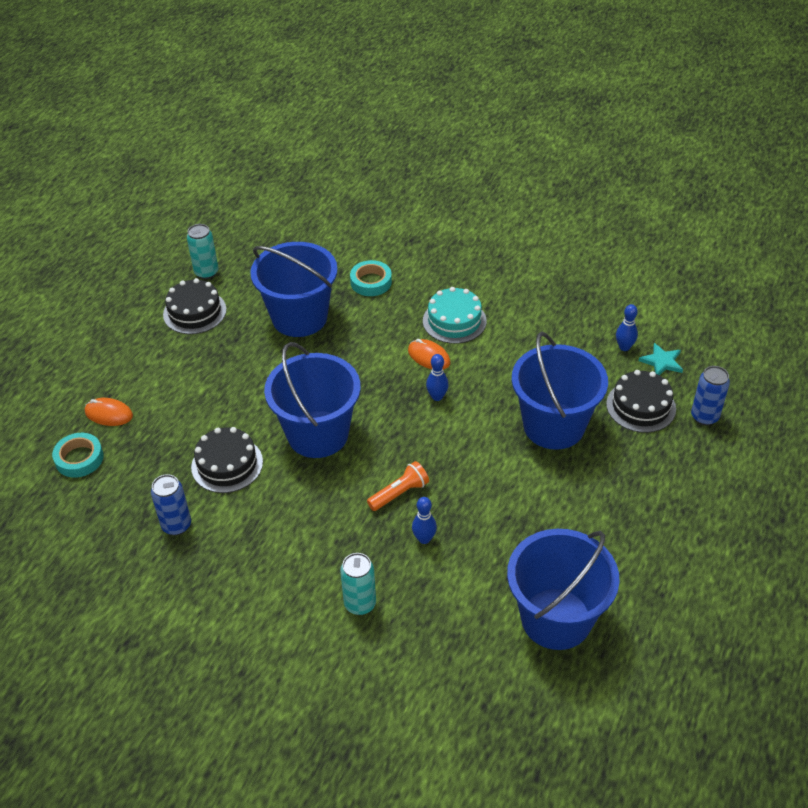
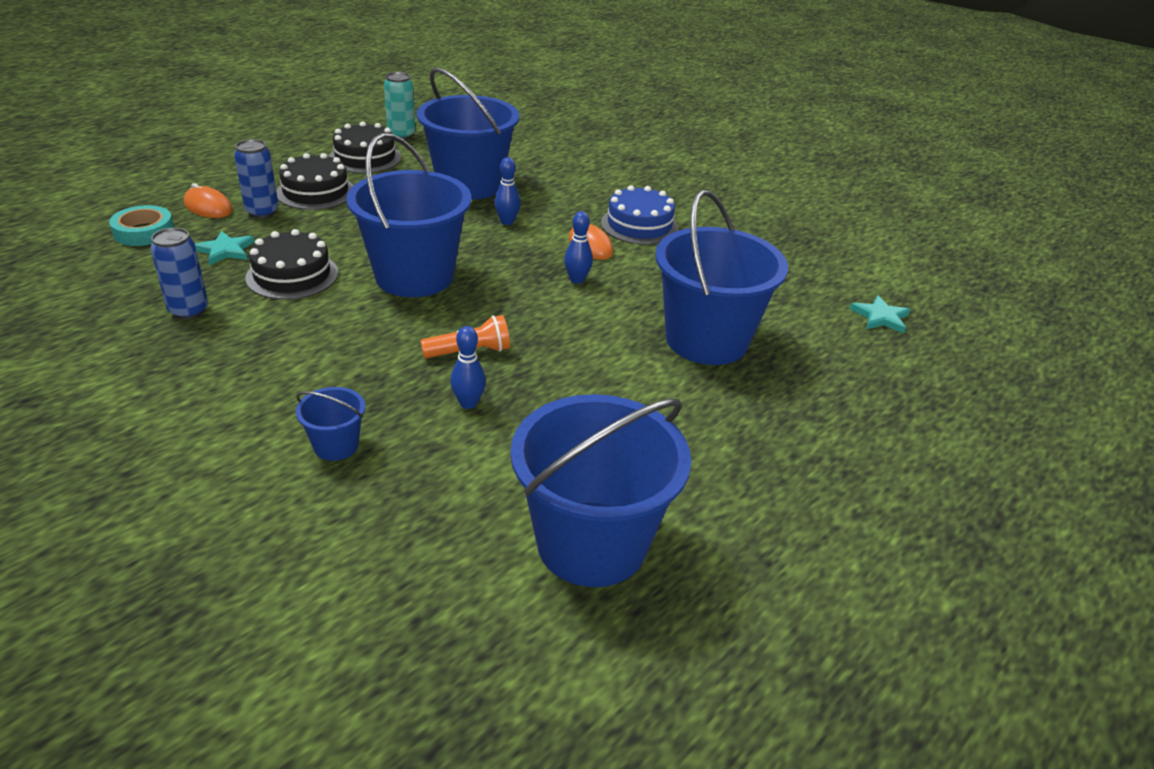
camera: 15 degrees right, 10 degrees down
turquoise can [340,553,376,615] -> blue bucket [296,387,365,461]
turquoise tape [350,260,392,296] -> none
turquoise cake [423,287,487,344] -> blue cake [601,185,679,245]
black cake [606,370,676,433] -> black cake moved to [276,153,354,210]
blue bowling pin [616,304,638,351] -> blue bowling pin moved to [494,157,521,225]
blue can [691,366,730,425] -> blue can moved to [234,139,279,218]
none -> turquoise star [195,231,254,265]

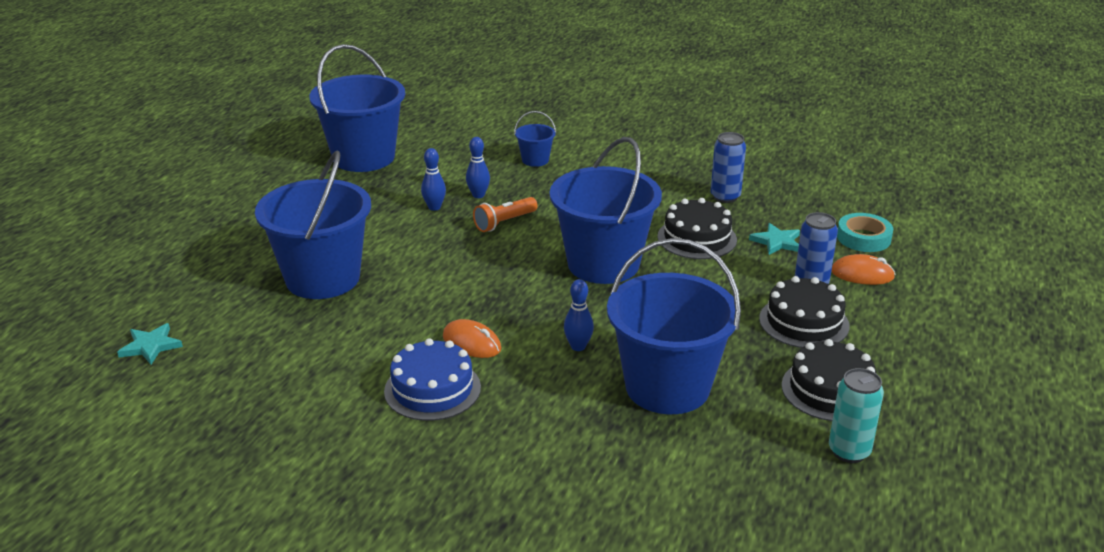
camera: 160 degrees right, 5 degrees down
blue bowling pin [564,211,593,284] -> blue bowling pin moved to [421,148,446,211]

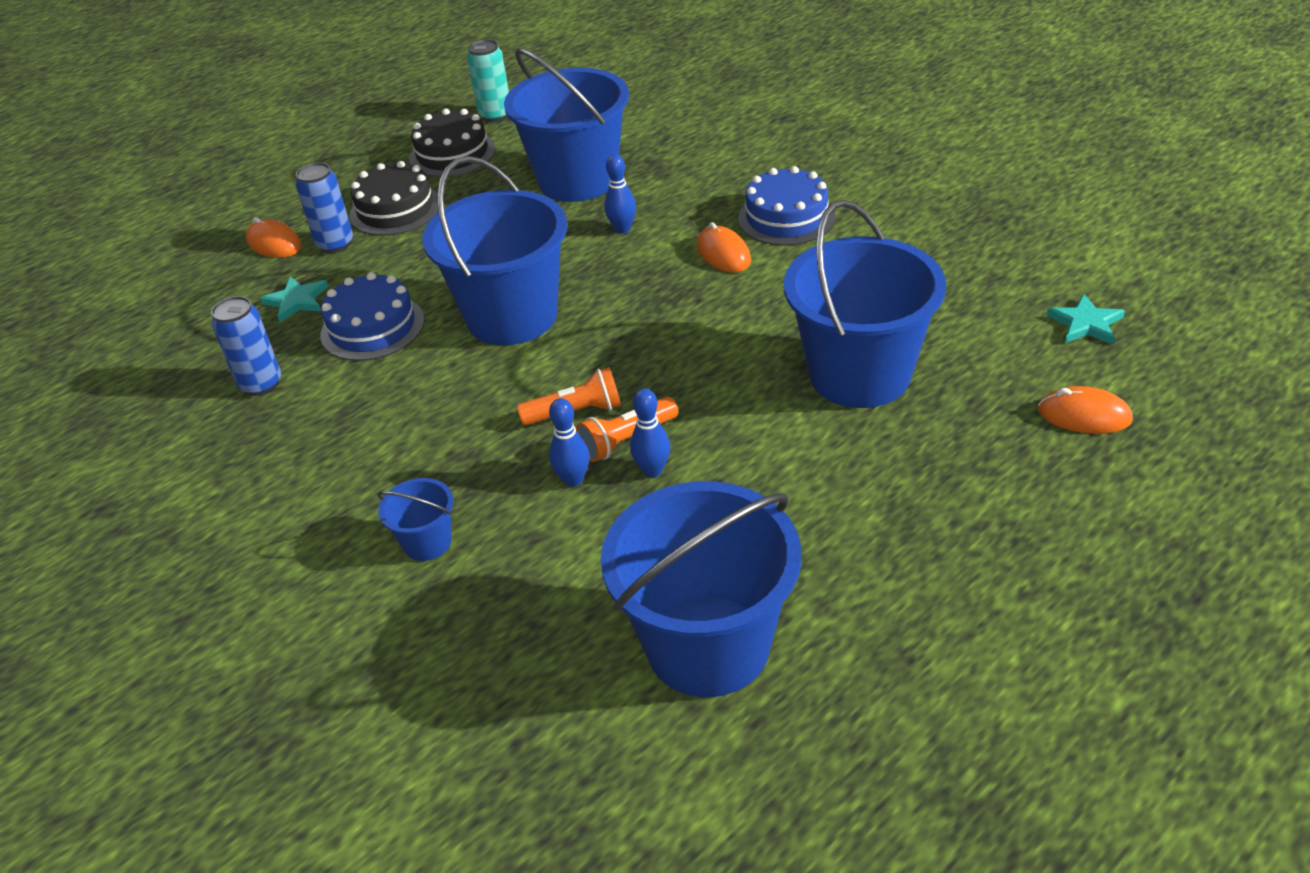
camera: 150 degrees left, 10 degrees up
black cake [657,198,737,259] -> blue cake [320,272,424,361]
turquoise tape [837,213,893,252] -> none
none -> orange flashlight [576,397,678,462]
none -> orange mouse [1038,386,1133,434]

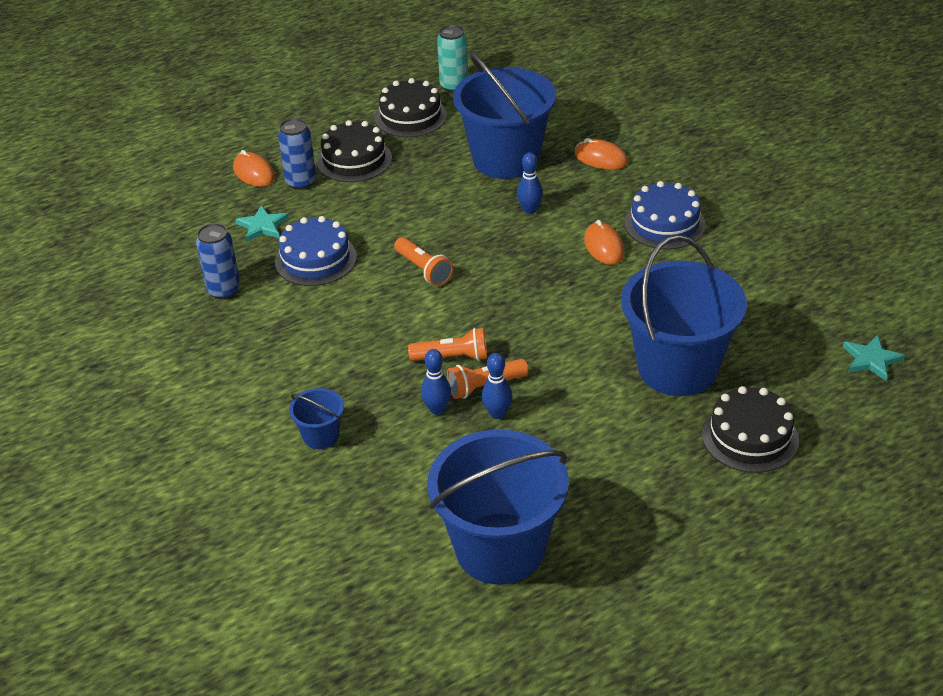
camera: 10 degrees right, 0 degrees up
blue bucket [422,156,567,345] -> orange flashlight [394,237,453,286]
orange mouse [1038,386,1133,434] -> orange mouse moved to [574,138,628,170]
none -> black cake [702,386,799,473]

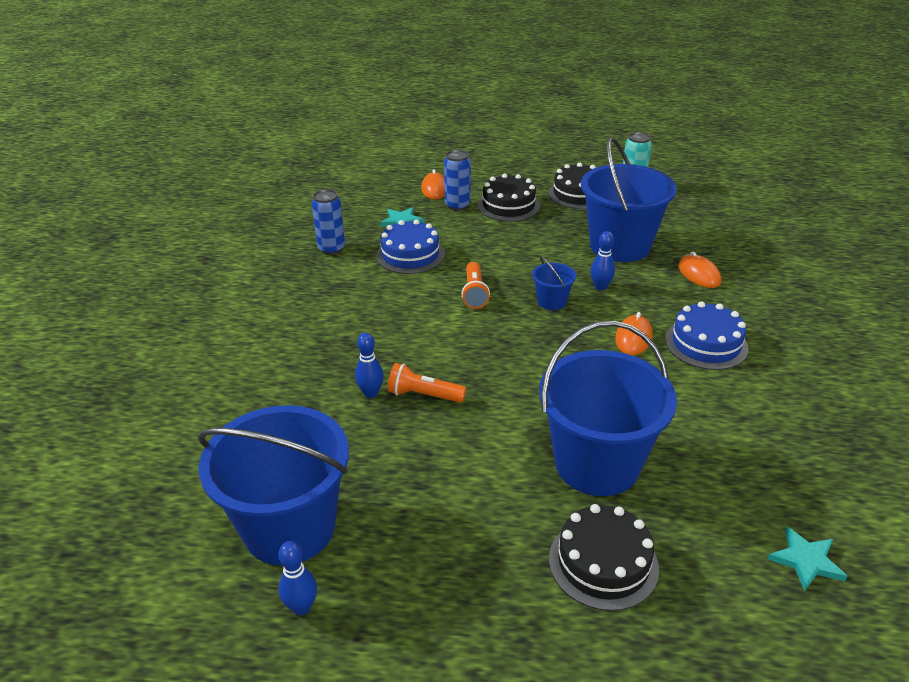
camera: 35 degrees right, 5 degrees down
blue bucket [289,388,344,449] -> blue bucket moved to [532,256,576,310]
orange flashlight [408,328,487,361] -> none
blue bowling pin [482,353,512,419] -> blue bowling pin moved to [279,541,317,615]

